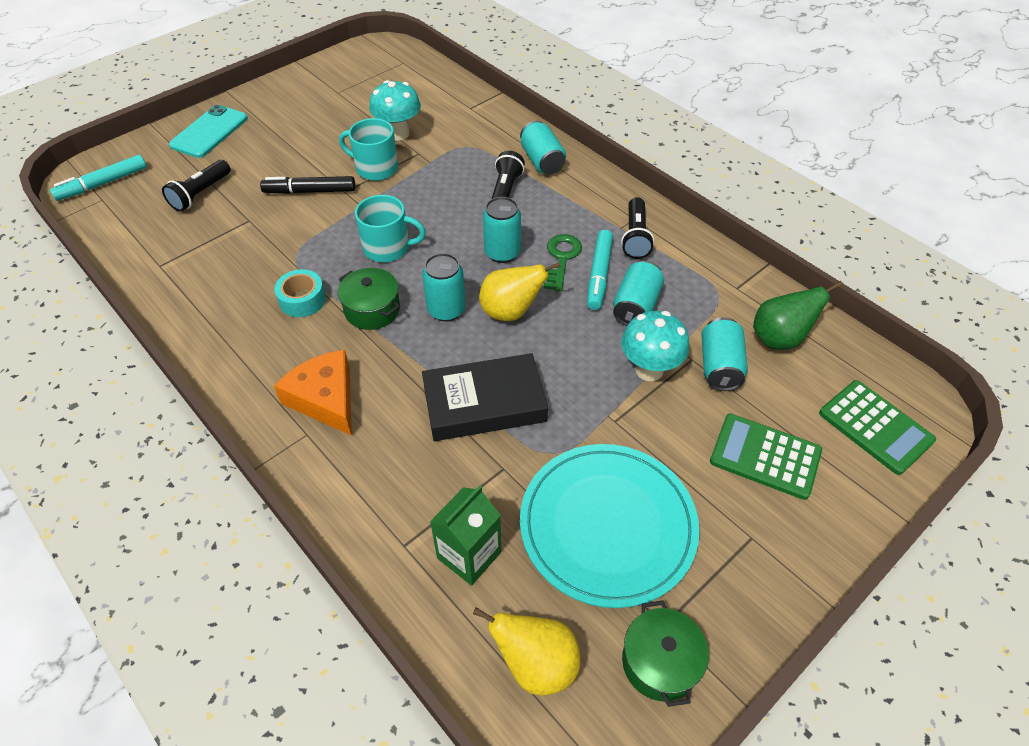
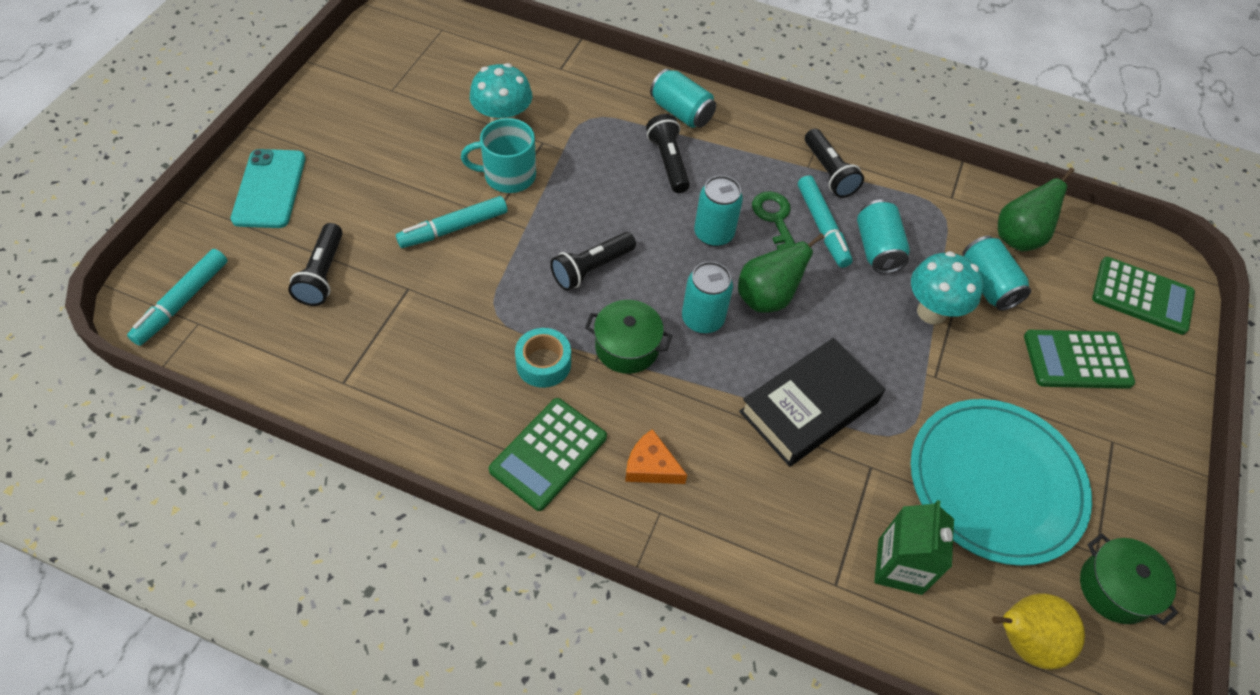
camera: 30 degrees left, 5 degrees up
black marker [260,176,355,194] -> turquoise marker [396,196,507,248]
orange cheese [274,350,352,436] -> orange cheese [625,429,687,484], size x0.62
turquoise mug [355,195,426,262] -> black flashlight [550,232,636,291]
yellow pear [479,262,560,321] -> green pear [738,233,824,313]
none -> green calculator [489,398,607,511]

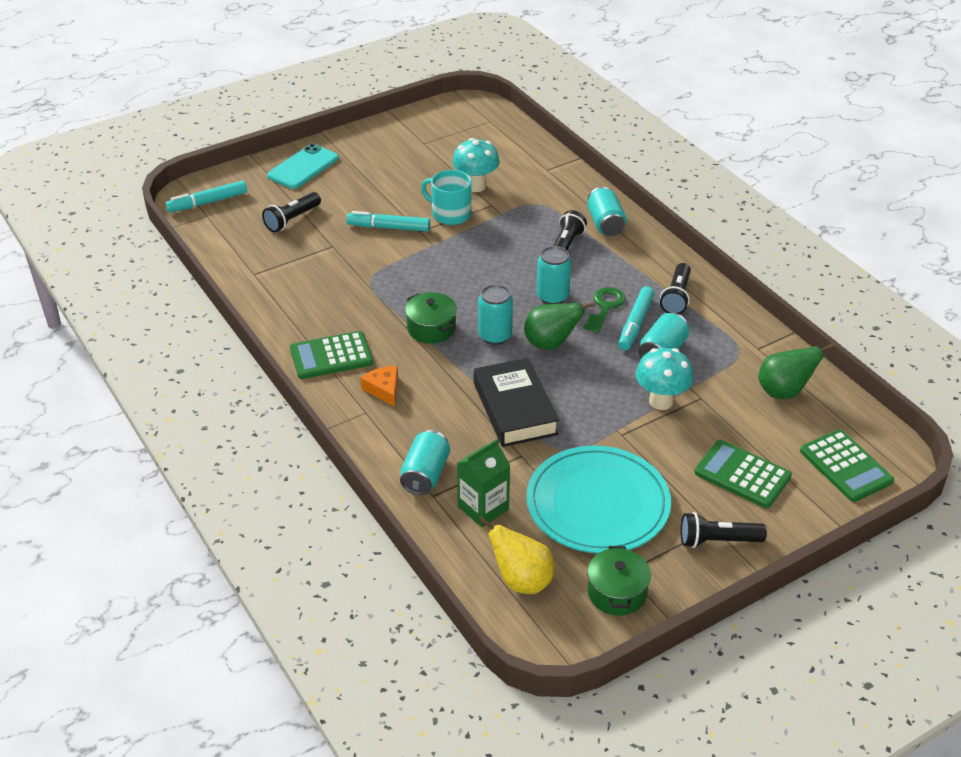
camera: 40 degrees right, 15 degrees down
turquoise tape [515,328,571,388] -> none
black flashlight [550,232,636,291] -> black flashlight moved to [680,512,767,548]
black book [739,338,885,467] -> black book turned 75 degrees clockwise [474,358,559,447]
turquoise can [962,236,1031,311] -> turquoise can moved to [400,430,450,495]

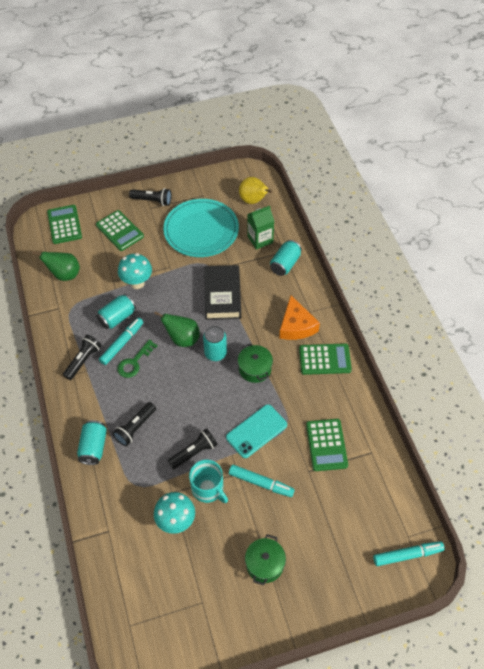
camera: 165 degrees left, 15 degrees up
black flashlight [262,192,321,232] -> black flashlight moved to [168,428,218,469]
turquoise phone [267,144,339,189] -> turquoise phone moved to [226,404,287,458]
orange cheese [360,366,398,407] -> orange cheese [279,295,320,340], size x1.61
turquoise can [537,246,571,304] -> none
green pot [587,546,651,616] -> green pot moved to [245,534,286,585]
none -> green calculator [306,419,348,471]

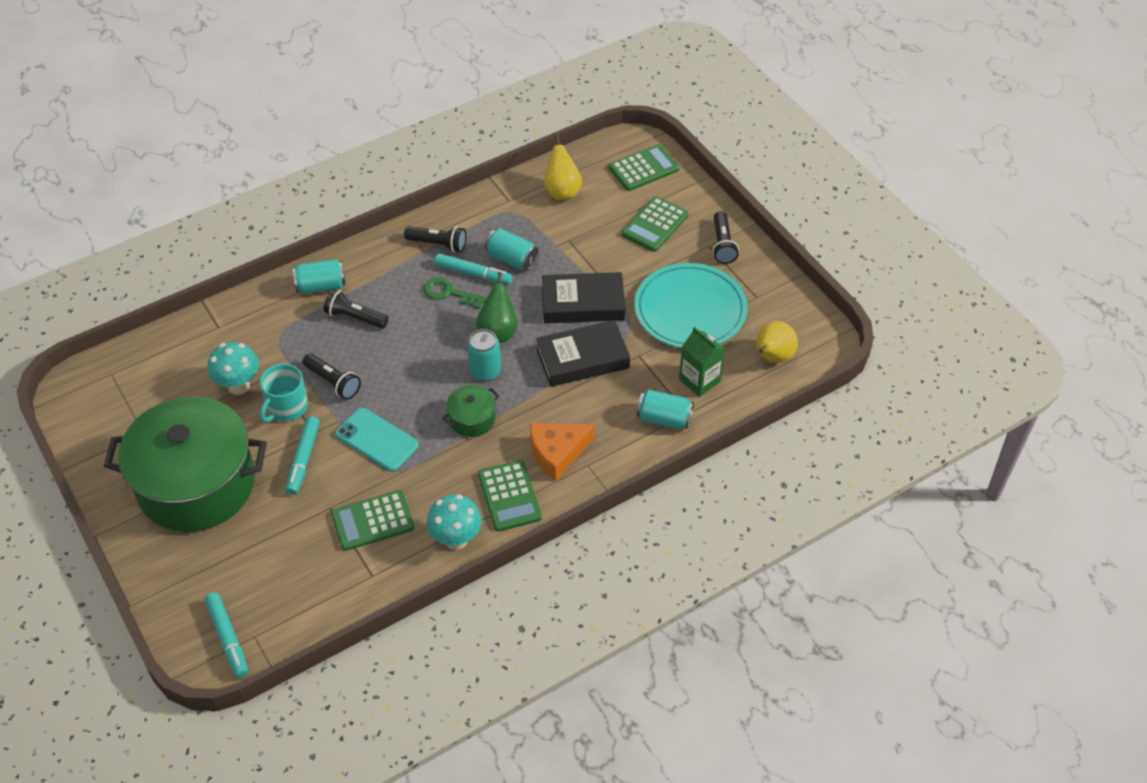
camera: 75 degrees right, 5 degrees down
green pear [32,251,80,281] -> yellow pear [544,134,582,200]
turquoise mushroom [118,253,152,289] -> turquoise mushroom moved to [427,494,482,550]
green pot [245,534,286,585] -> green pot [104,396,267,532], size x2.47
none -> black book [542,272,625,323]

